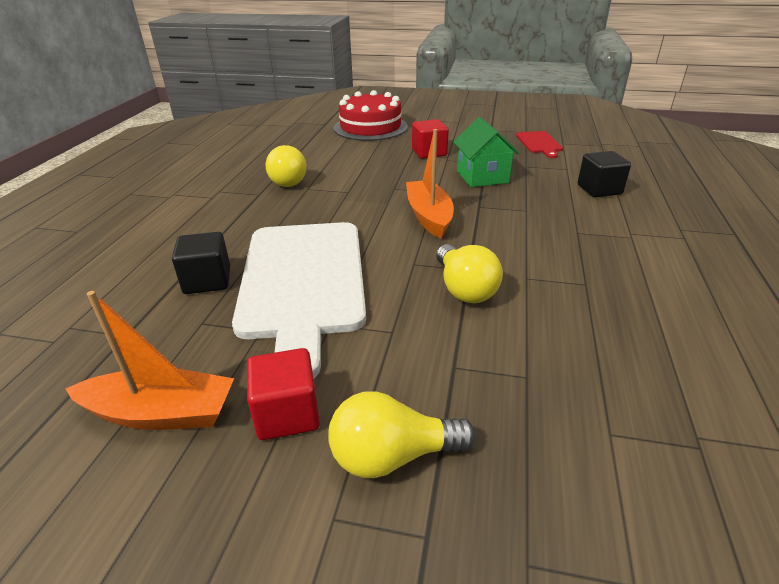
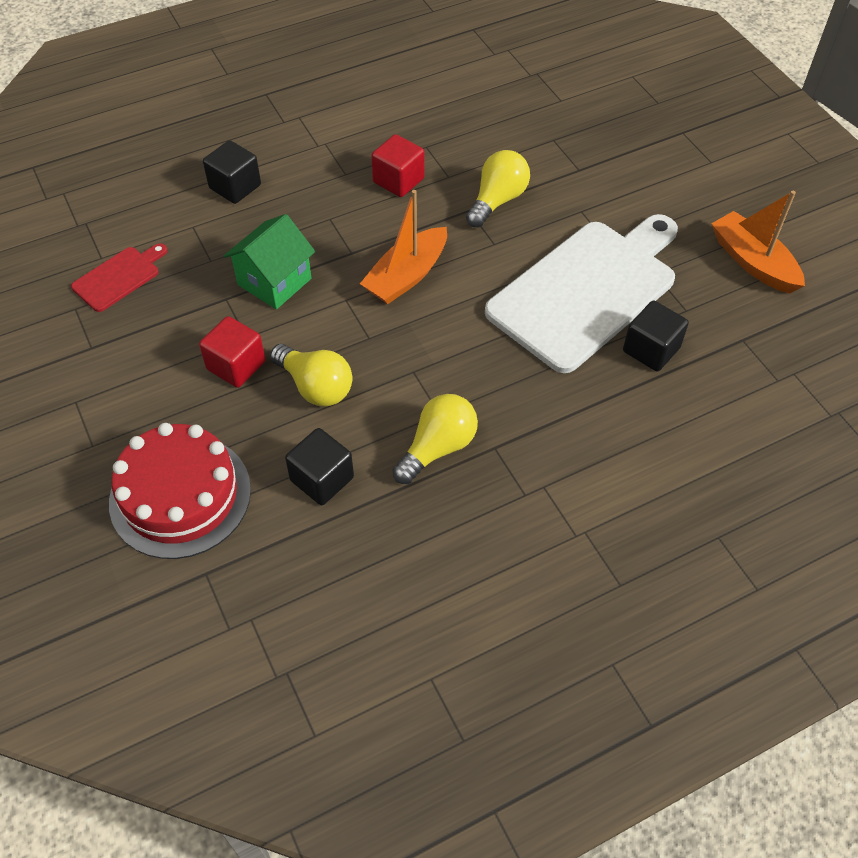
camera: 130 degrees left, 20 degrees up
red cube [247,348,320,440] -> red cube moved to [371,134,424,197]
yellow light bulb [328,391,476,478] -> yellow light bulb moved to [270,344,352,407]
none -> black cube [285,428,354,505]

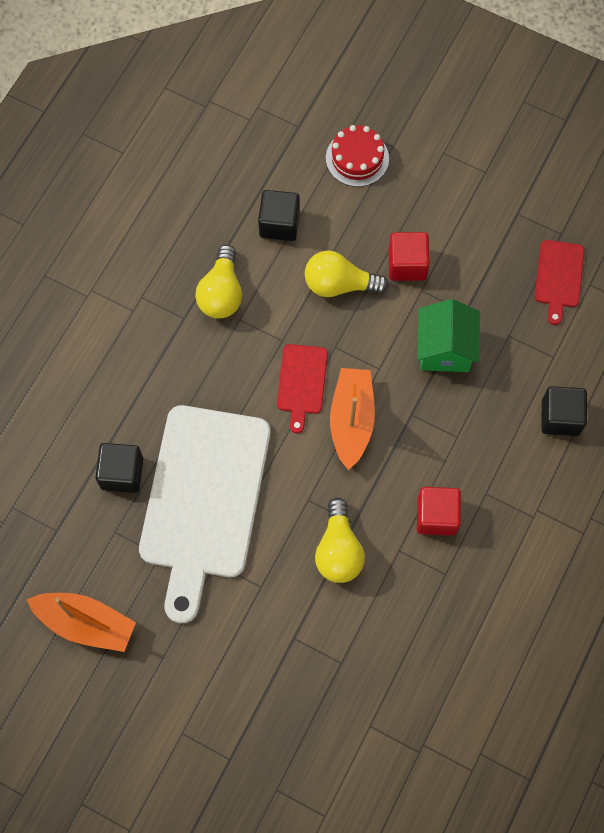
camera: 145 degrees right, 15 degrees up
red cake [109,423,251,559] -> red cake [326,125,389,187], size x0.60
none -> red cutting board [277,344,328,433]

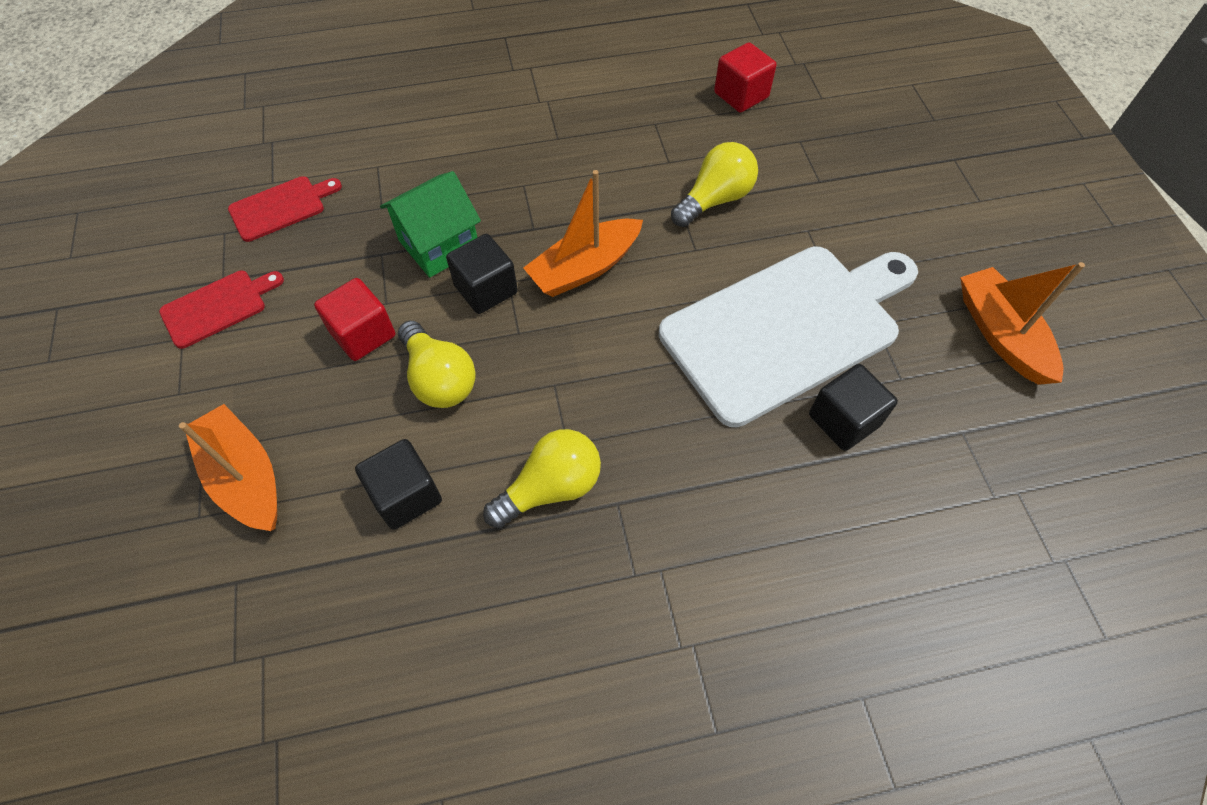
camera: 130 degrees left, 10 degrees down
red cutting board [277,344,328,433] -> red cutting board moved to [159,271,284,349]
red cake [326,125,389,187] -> orange boat [179,404,277,531]
red cube [417,487,461,536] -> red cube moved to [714,43,776,113]
black cube [541,386,587,436] -> black cube moved to [446,234,518,314]

